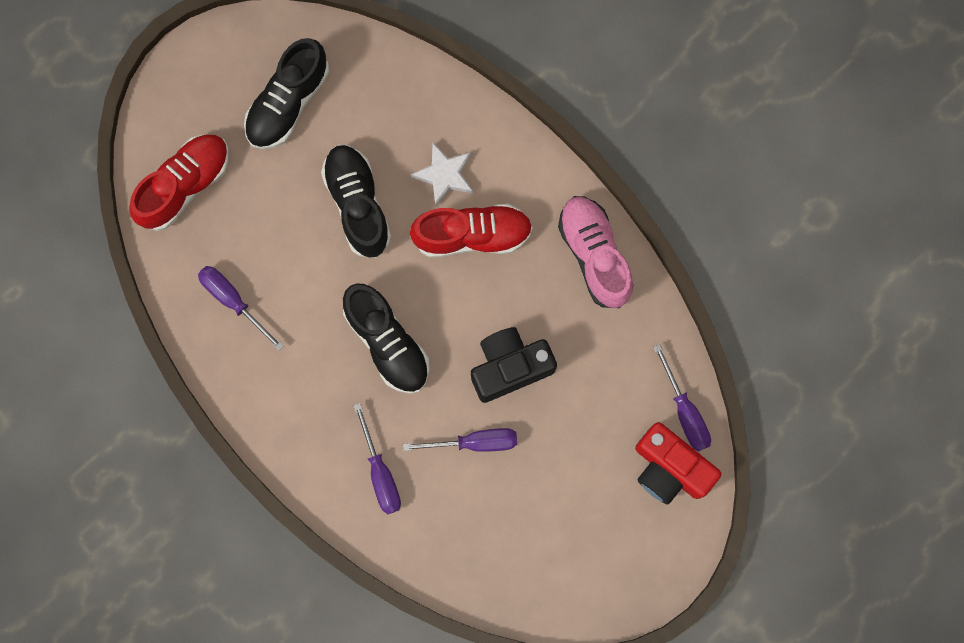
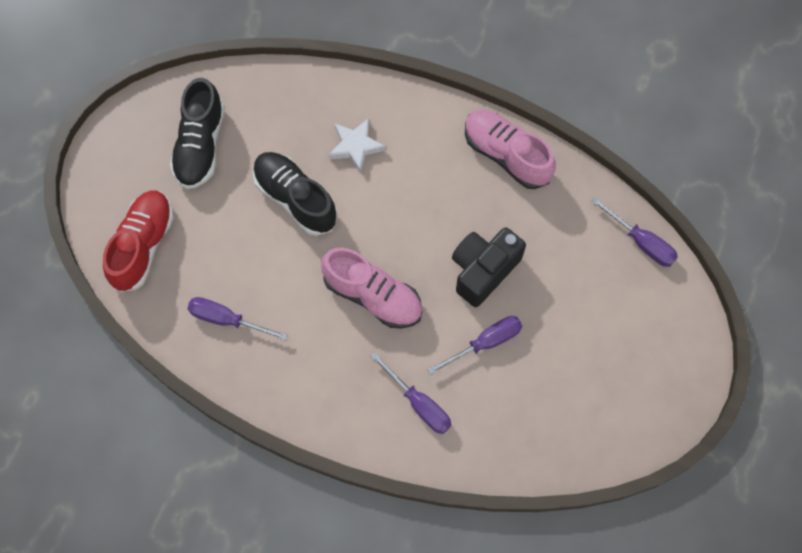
camera: 25 degrees left, 10 degrees down
black shoe [343,283,429,394] -> pink shoe [321,248,422,329]
red shoe [410,204,533,257] -> none
red camera [635,422,721,505] -> none

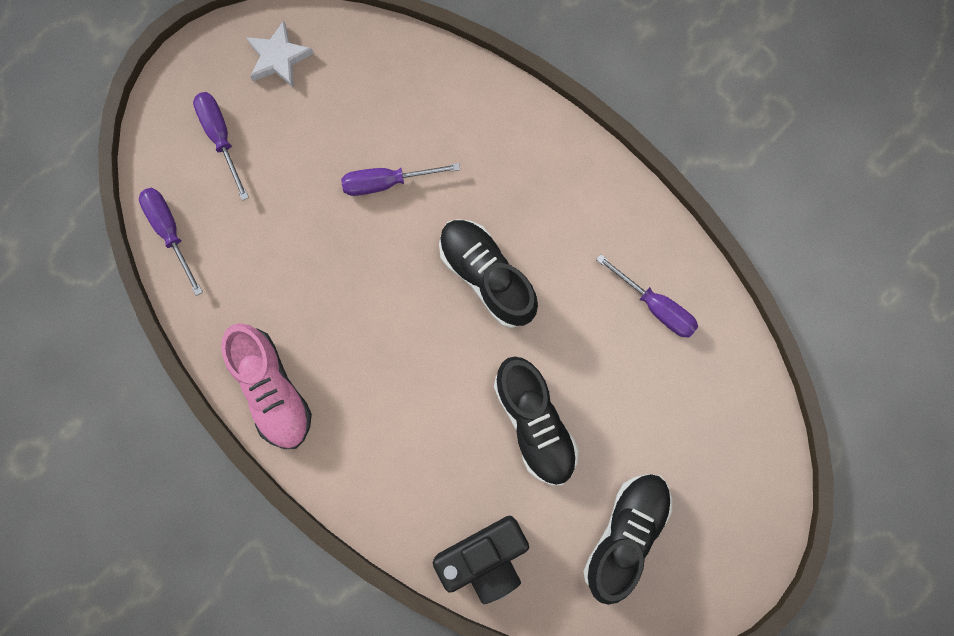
camera: 160 degrees left, 10 degrees up
red shoe [103,190,174,292] -> none
pink shoe [321,248,422,329] -> black shoe [439,219,538,328]
white star [329,118,385,173] -> white star moved to [246,21,314,87]
purple screwdriver [371,353,451,434] -> purple screwdriver moved to [193,92,249,201]
black camera [452,227,526,307] -> black camera moved to [433,516,529,604]

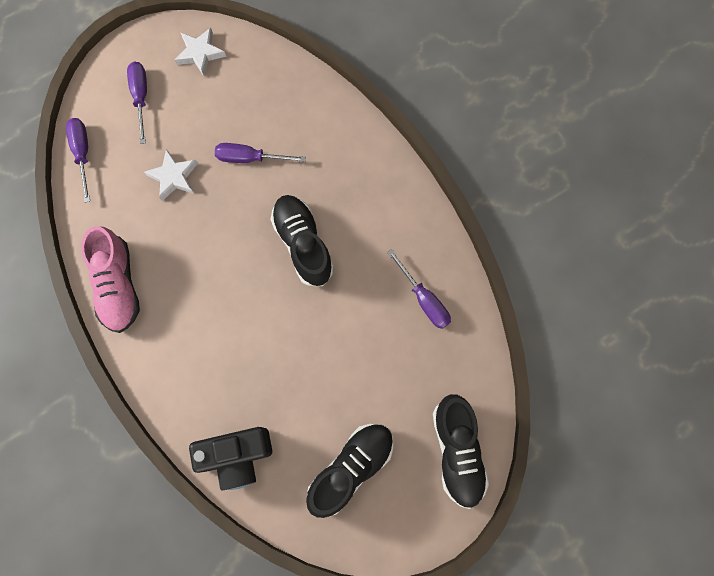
camera: 15 degrees right, 5 degrees down
black shoe [494,356,579,485] -> black shoe moved to [433,394,489,509]
none -> white star [144,149,198,201]

